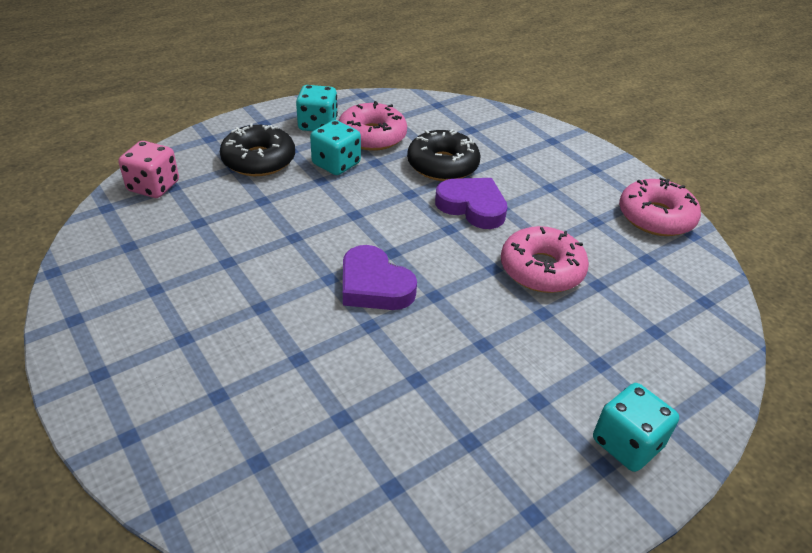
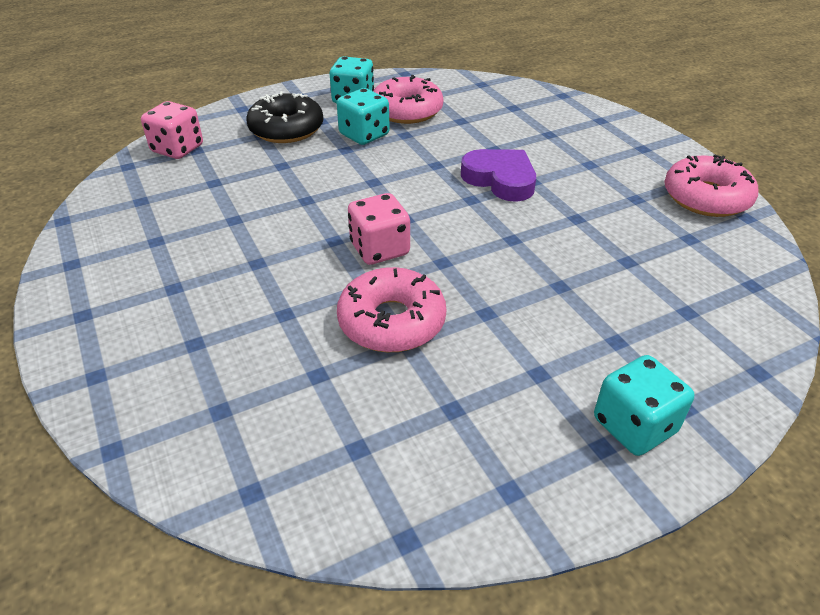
camera: 10 degrees right, 0 degrees up
purple heart [343,245,417,310] -> pink dice [348,193,410,265]
black donut [407,129,481,181] -> none
pink donut [501,226,589,293] -> pink donut moved to [337,267,447,352]

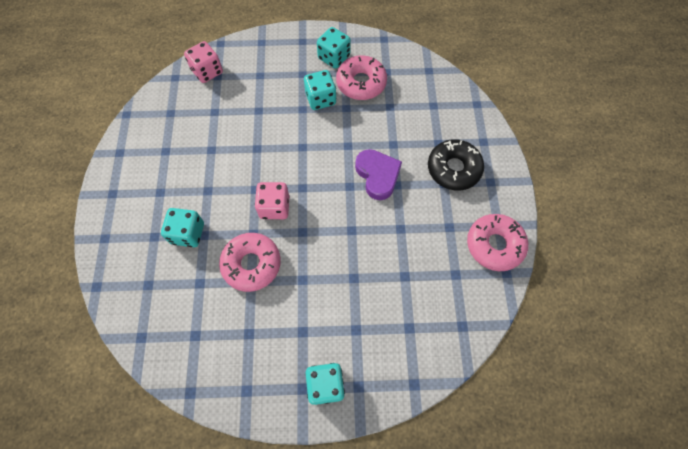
camera: 25 degrees right, 25 degrees up
black donut [246,91,323,143] -> black donut moved to [428,139,484,190]
none -> turquoise dice [161,208,204,247]

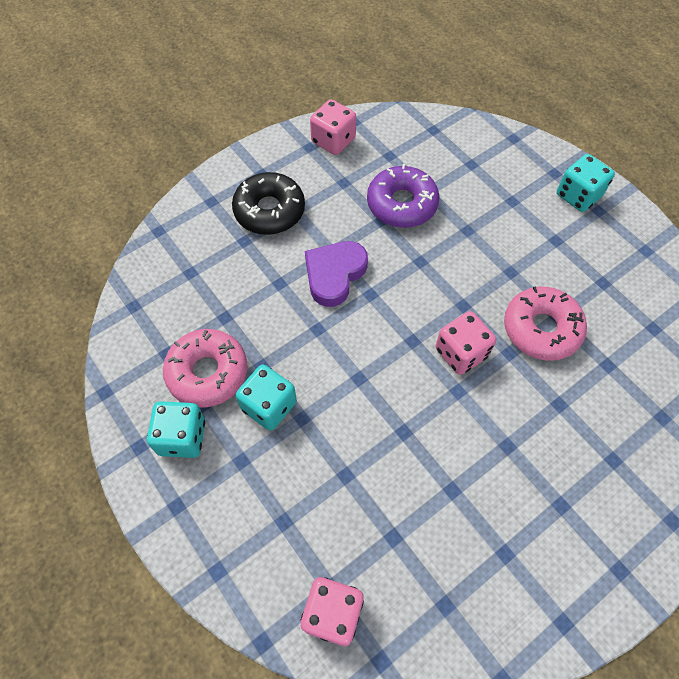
camera: 125 degrees left, 5 degrees down
turquoise dice [161,208,204,247] -> none
pink donut [467,214,528,271] -> pink dice [310,99,356,155]
none -> purple donut [367,164,440,228]

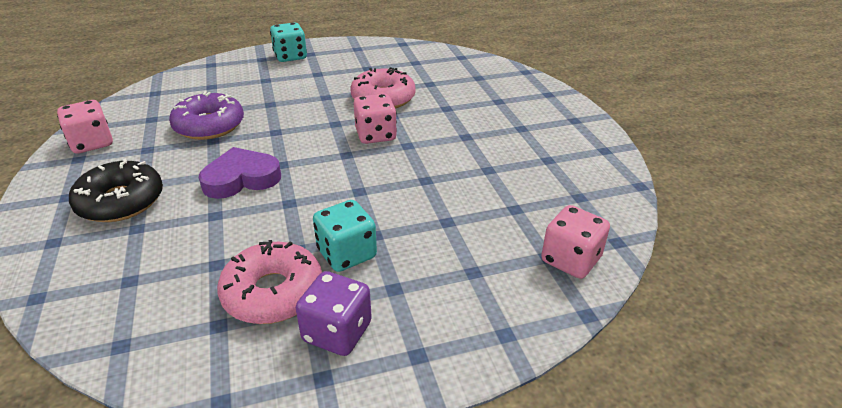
camera: 70 degrees left, 25 degrees down
turquoise dice [147,401,205,458] -> purple dice [296,271,372,356]
purple heart [305,241,368,307] -> purple heart turned 105 degrees clockwise [199,147,281,199]

